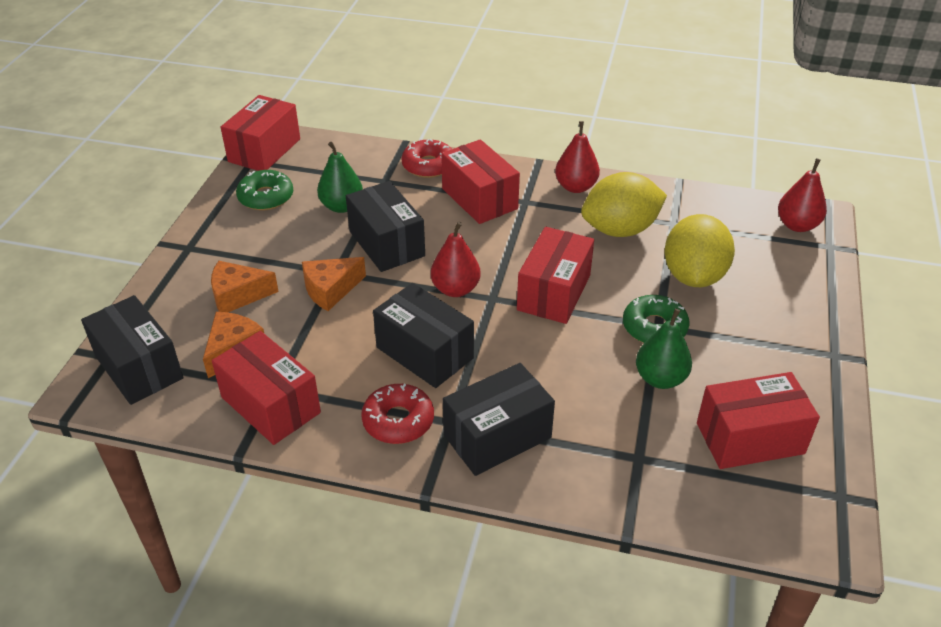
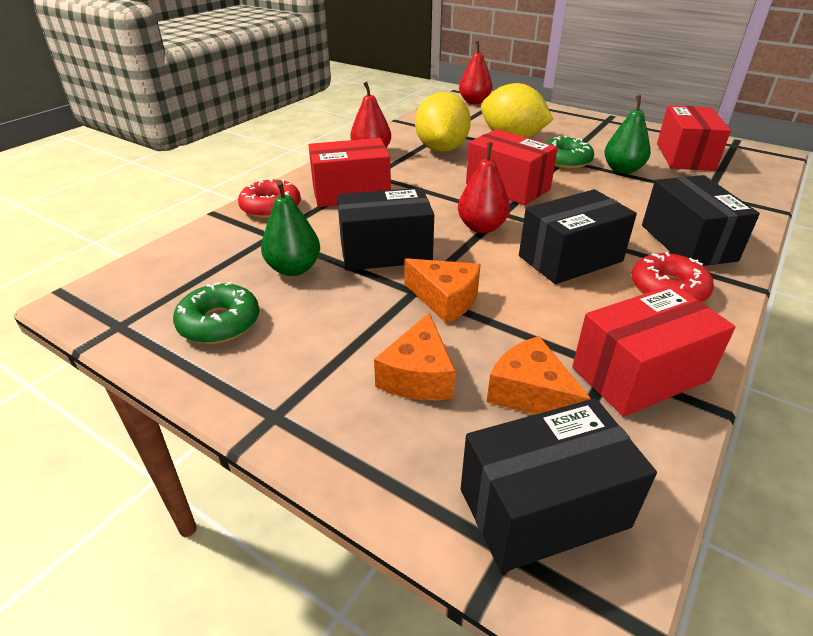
camera: 70 degrees left, 5 degrees down
red box [221,95,300,171] -> none
orange cheese [302,257,366,311] -> orange cheese turned 45 degrees counterclockwise [404,258,481,324]

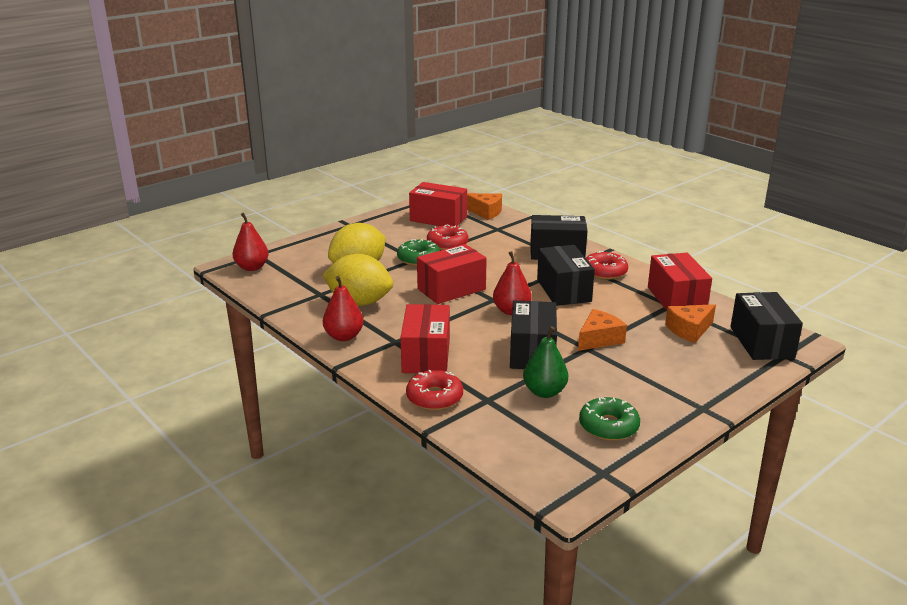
camera: 75 degrees left, 10 degrees down
orange cheese [374,313,456,400] -> orange cheese moved to [467,193,502,220]
green pear [604,95,651,174] -> red donut [427,224,469,250]

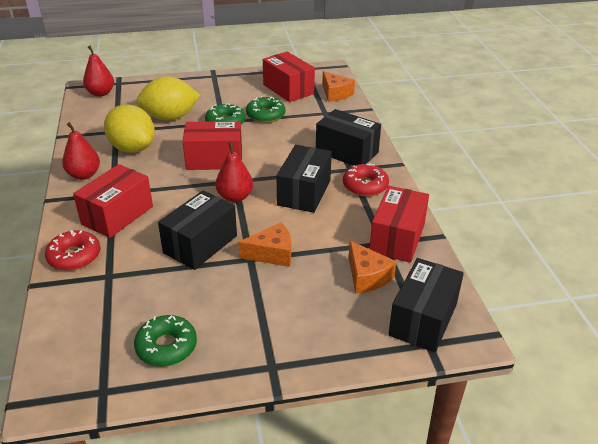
camera: 30 degrees right, 10 degrees up
red donut [427,224,469,250] -> green donut [246,96,285,123]
green pear [523,326,568,398] -> none
orange cheese [665,304,716,343] -> orange cheese turned 120 degrees counterclockwise [349,241,396,293]

